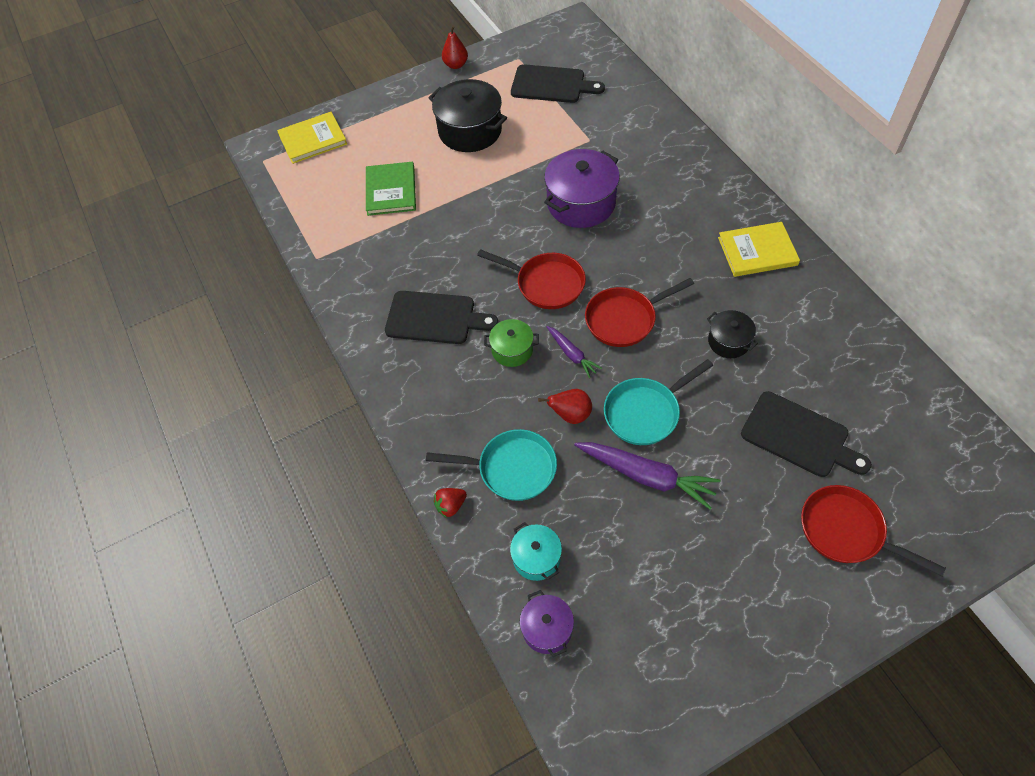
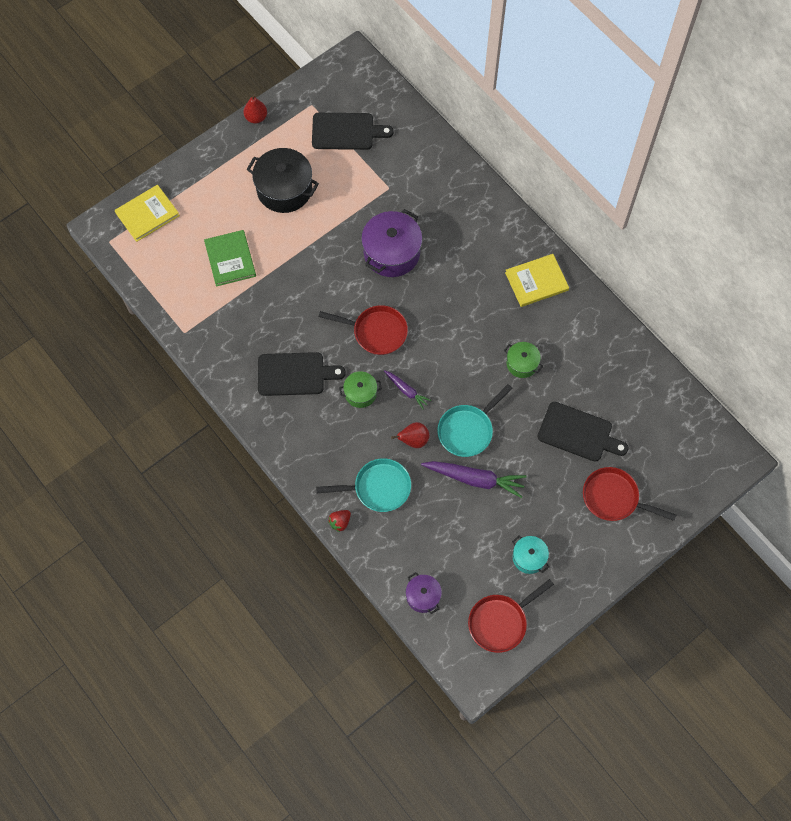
camera: 15 degrees left, 10 degrees up
turquoise pot [510,522,562,581] -> turquoise pot moved to [512,535,549,574]
red pan [585,278,694,347] -> red pan moved to [468,579,554,653]
black pot [707,310,758,358] -> green pot [504,342,543,378]

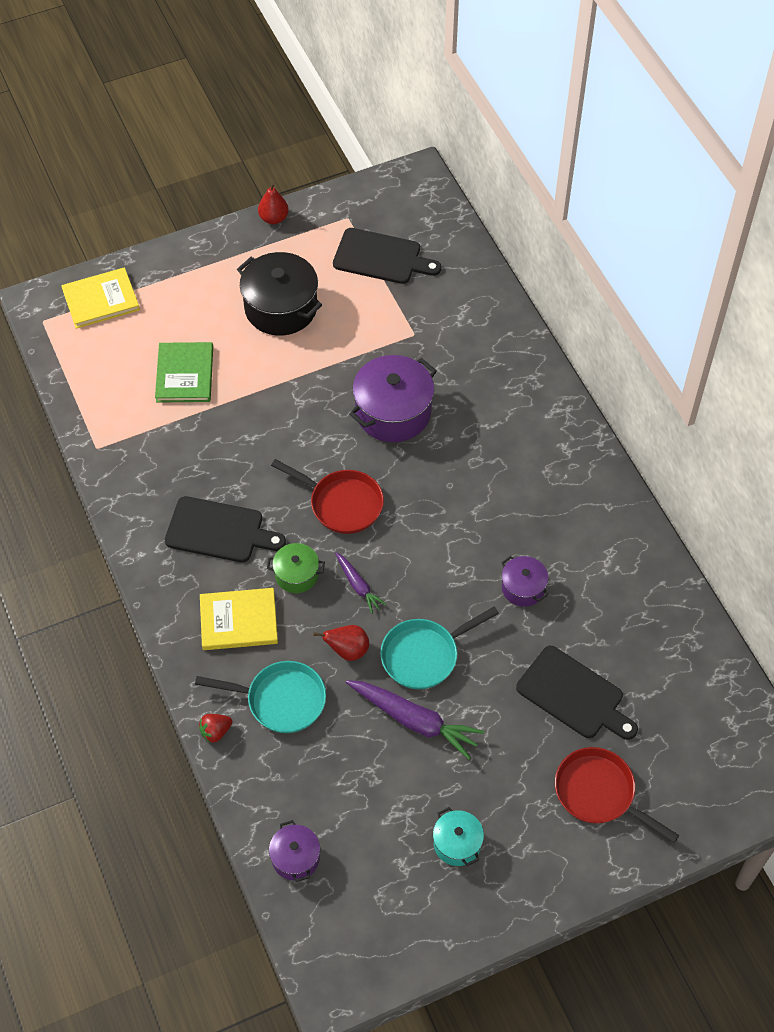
camera: 15 degrees right, 10 degrees down
red pan [468,579,554,653] -> none
green pot [504,342,543,378] -> purple pot [501,556,549,607]
yellow book [505,254,569,307] -> yellow book moved to [200,588,278,650]

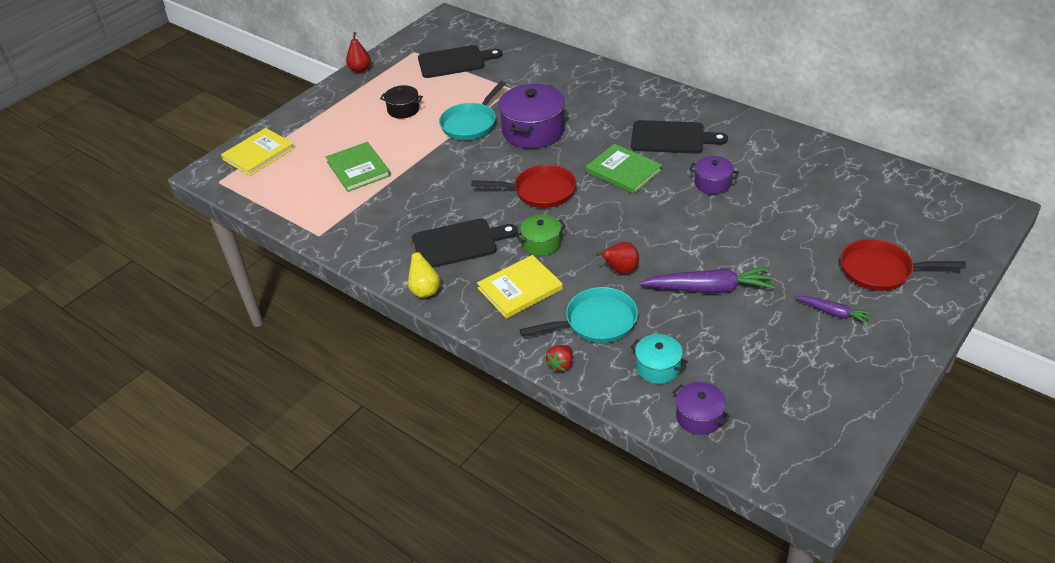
camera: 25 degrees left, 15 degrees down
black pot [237,252,322,336] -> black pot [380,85,423,119], size x0.54
purple carrot [335,552,387,614] -> purple carrot moved to [795,296,873,325]
turquoise pan [380,606,499,689] -> turquoise pan moved to [439,81,506,140]
turquoise pot [433,807,484,866] -> turquoise pot moved to [631,334,688,384]
black cutting board [516,646,638,740] -> black cutting board moved to [631,120,728,153]
none -> yellow pear [408,244,440,298]
none -> green book [586,144,662,194]

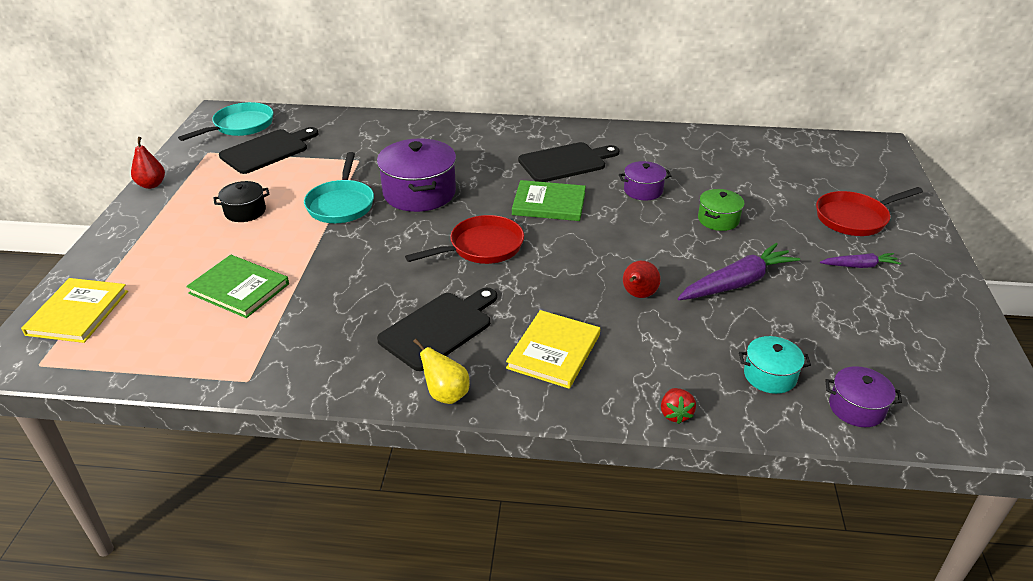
camera: 35 degrees left, 5 degrees down
green pot [516,214,566,256] -> green pot moved to [698,189,744,231]
turquoise pan [520,287,638,343] -> turquoise pan moved to [178,102,274,141]

